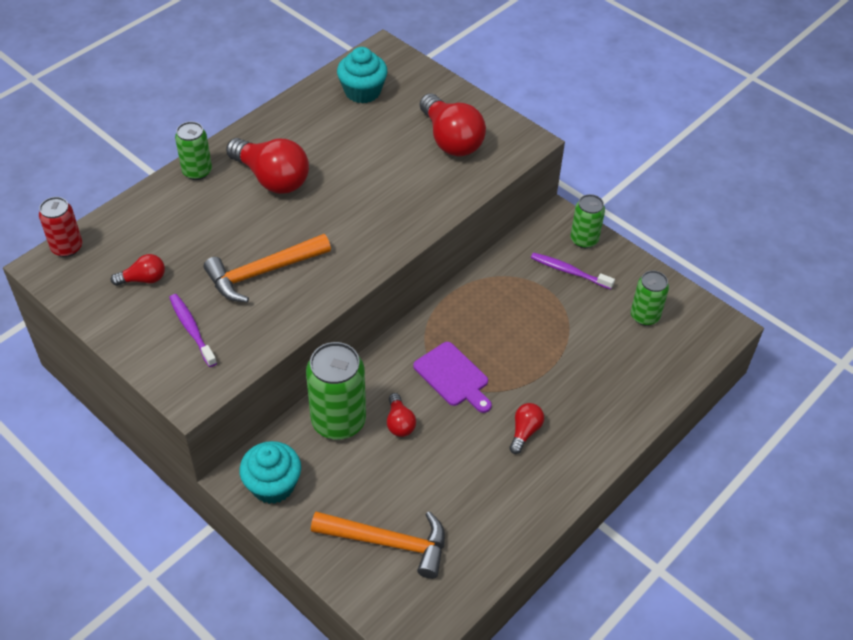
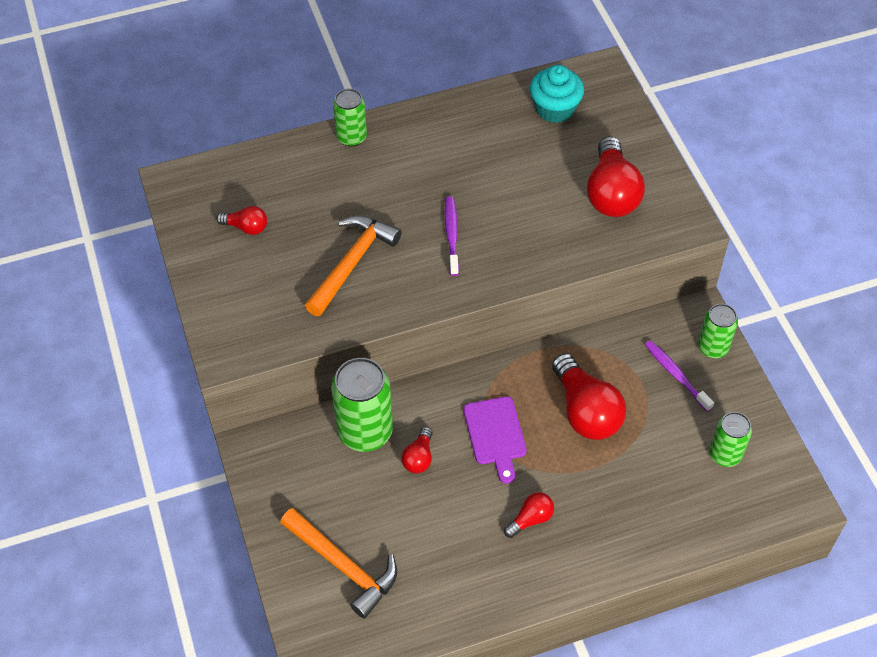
camera: 30 degrees right, 5 degrees up
red can [39,197,82,257] -> none
purple toothbrush [169,294,217,367] -> purple toothbrush moved to [445,197,459,276]
orange hammer [204,234,331,303] -> orange hammer turned 120 degrees clockwise [305,216,401,316]
red light bulb [226,138,309,194] -> red light bulb moved to [552,353,626,440]
turquoise cupcake [239,441,301,504] -> none

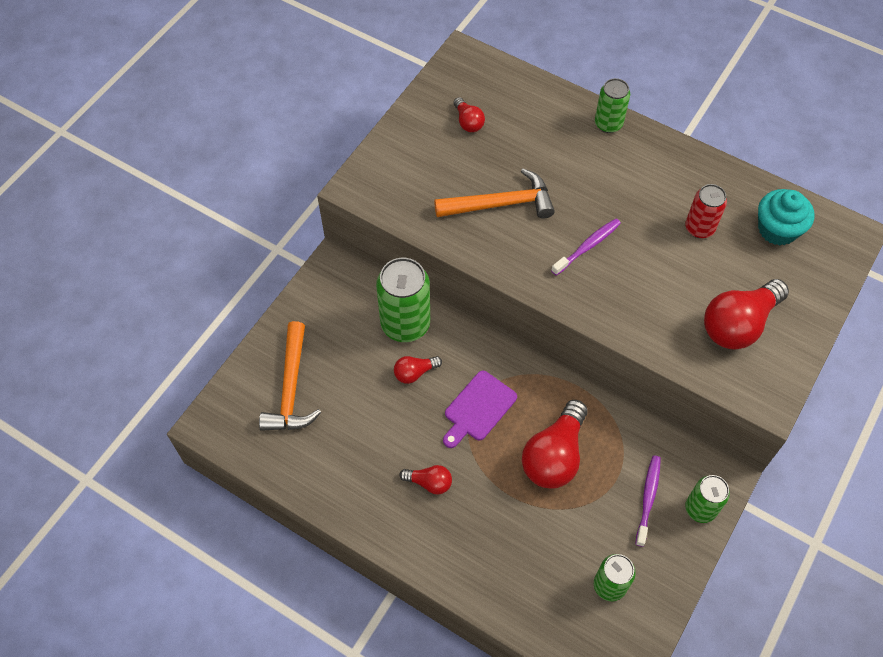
camera: 50 degrees right, 5 degrees up
none -> red can [685,184,727,238]

